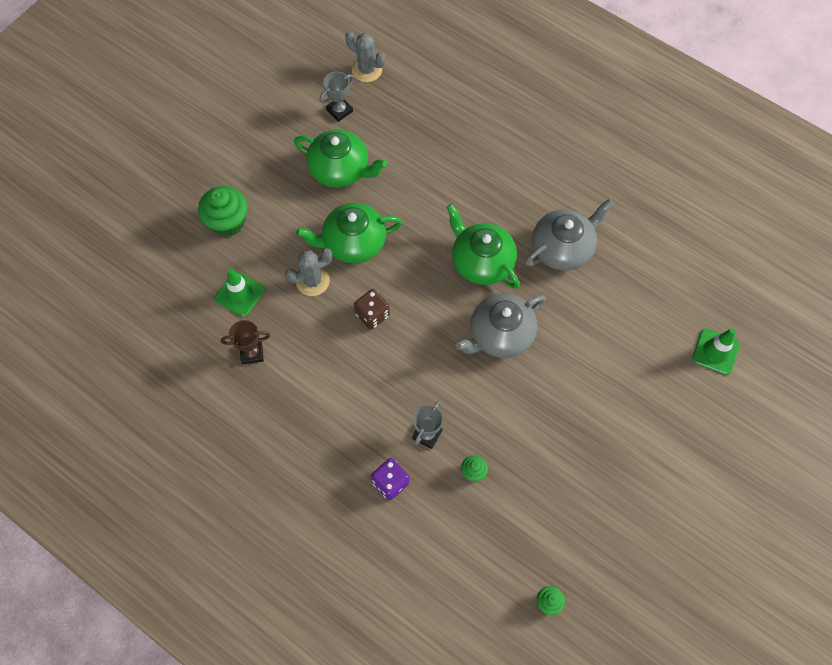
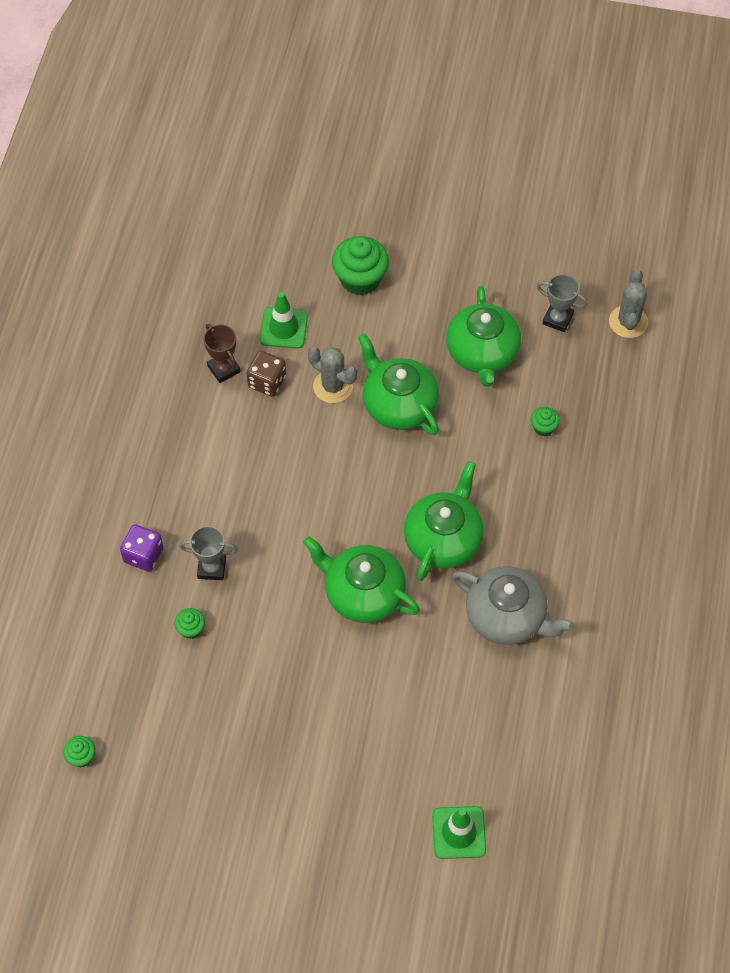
camera: 65 degrees right, 5 degrees down
brown dice [354,289,390,330] -> brown dice moved to [246,351,286,396]
grey teapot [455,293,546,358] -> green teapot [303,536,420,623]
none -> green cupcake [531,407,560,436]

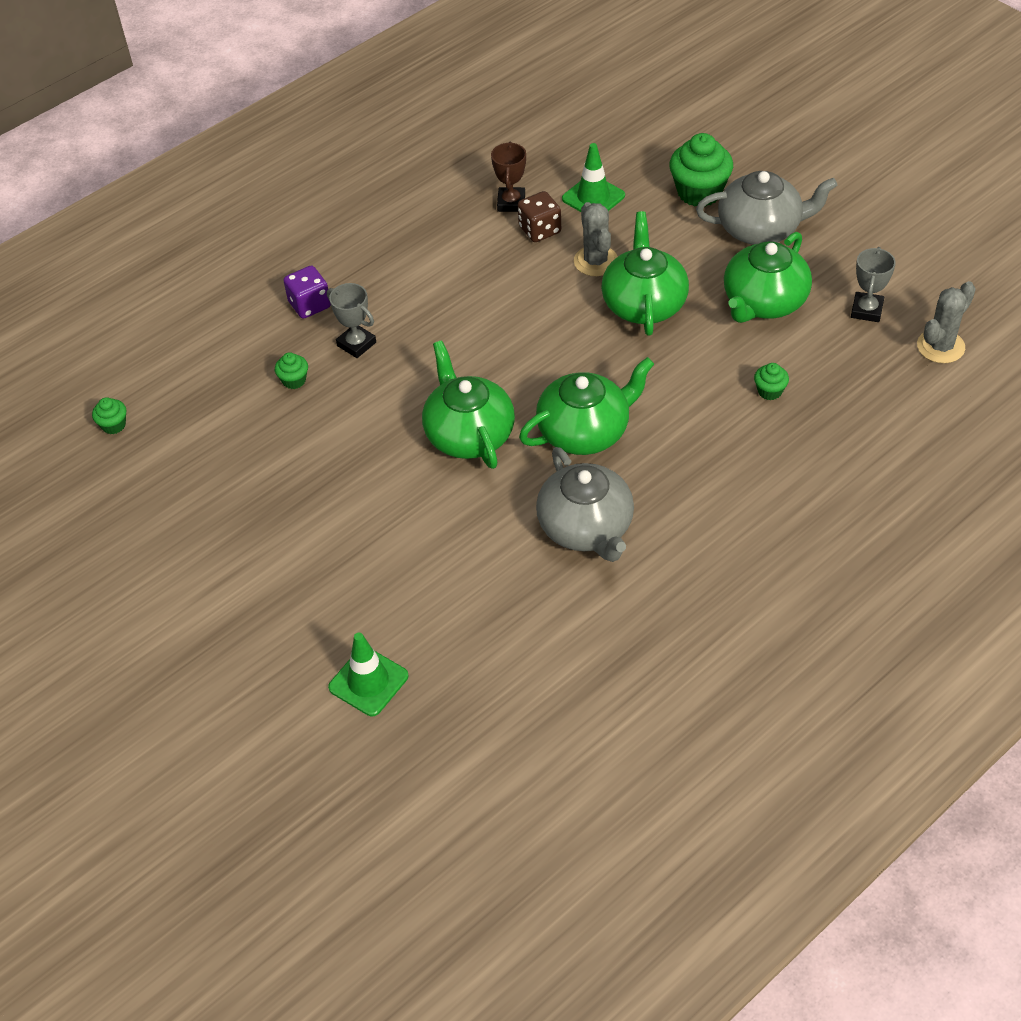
camera: 40 degrees right, 10 degrees down
grey trophy [537,274,588,332] -> grey trophy turned 45 degrees clockwise [851,247,896,322]
none -> grey teapot [696,171,837,245]

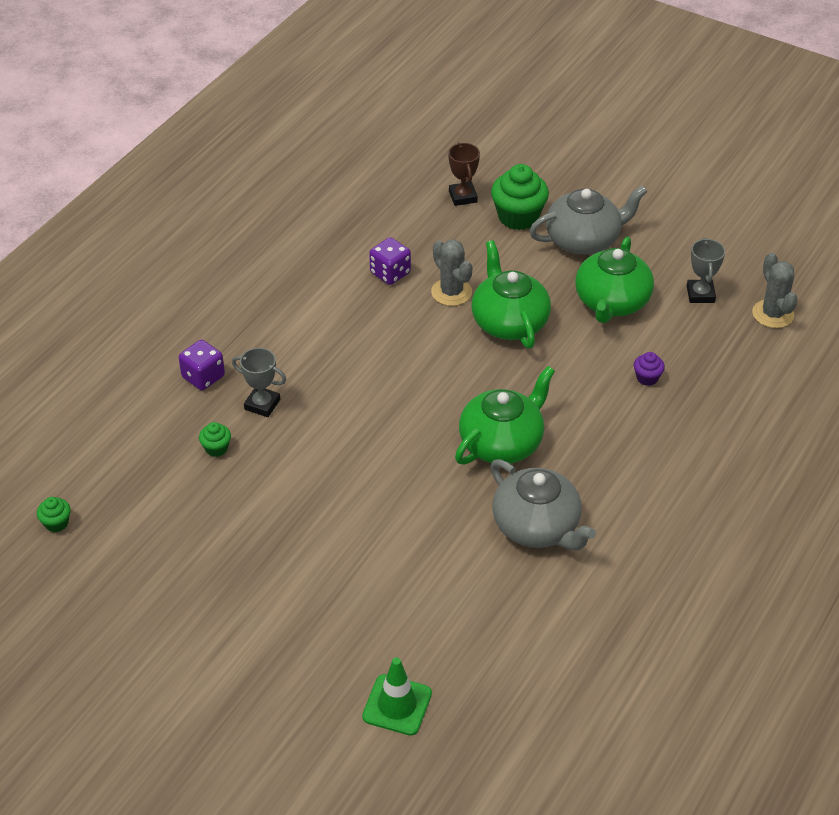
camera: 20 degrees left, 5 degrees down
green teapot [422,340,515,469] -> none
brown trophy [491,142,526,212] -> brown trophy moved to [448,143,480,206]
brown dice [518,191,561,242] -> purple dice [369,237,411,285]
green traffic cone [562,143,625,212] -> none
green cupcake [754,363,789,400] -> purple cupcake [634,352,665,386]
grey cactus [917,281,976,363] -> grey cactus turned 45 degrees counterclockwise [752,253,798,328]

